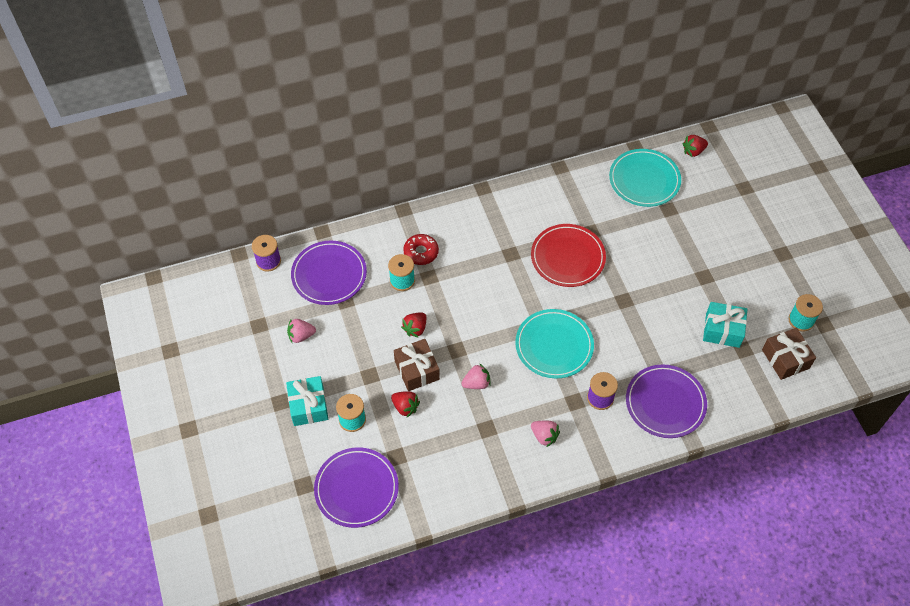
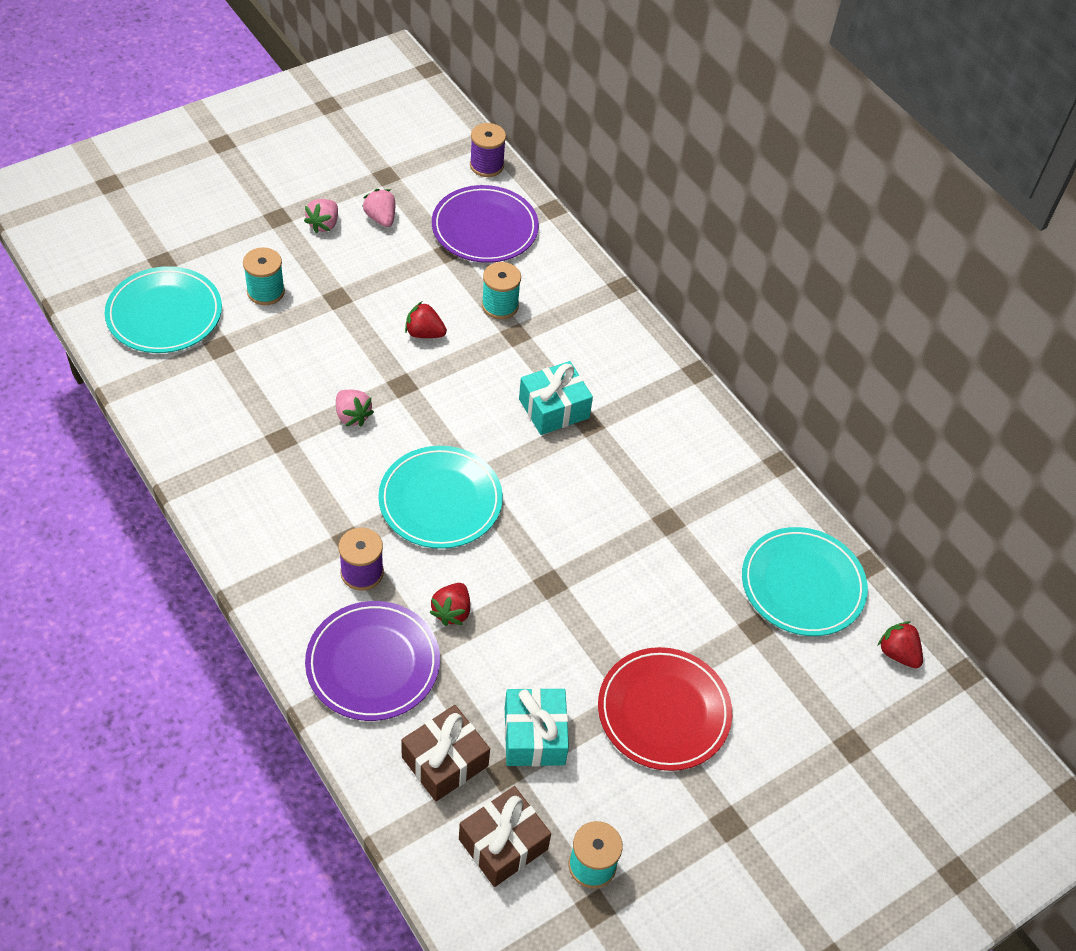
camera: 70 degrees right, 5 degrees down
turquoise gift [286,376,328,426] -> turquoise gift moved to [519,361,593,435]
purple plate [314,448,399,528] -> turquoise plate [105,266,222,353]
red strawberry [391,391,420,417] -> red strawberry moved to [429,583,470,626]
brown gift [394,339,440,391] -> brown gift moved to [401,705,490,802]
red donut [403,234,439,265] -> none
red plate [531,224,606,287] -> red plate moved to [598,647,732,771]
pink strawberry [531,421,560,447] -> pink strawberry moved to [304,199,338,233]

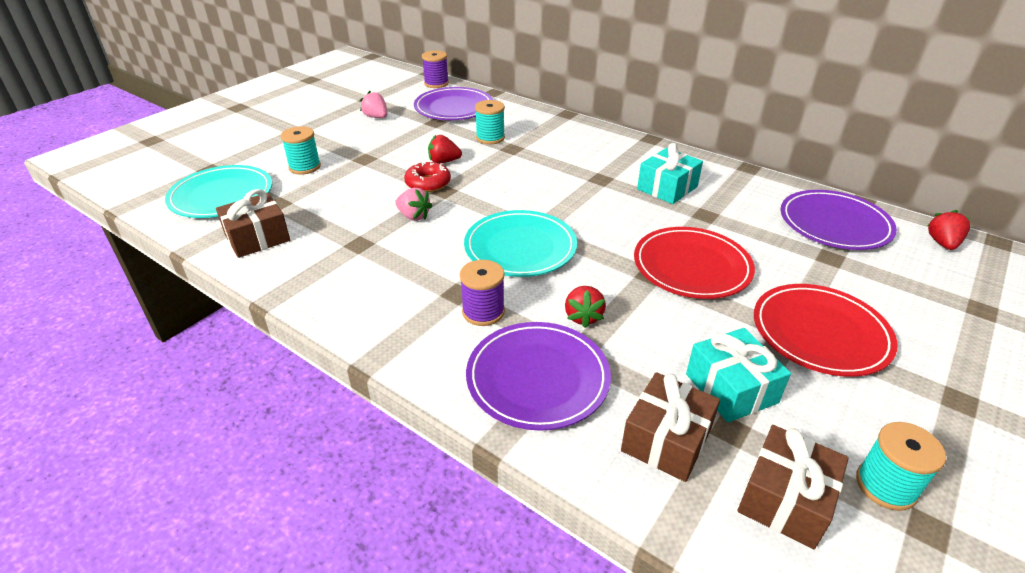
camera: 15 degrees left, 15 degrees down
pink strawberry [304,199,338,233] -> none
turquoise gift [519,361,593,435] -> turquoise gift moved to [637,143,703,204]
turquoise plate [742,527,868,636] -> purple plate [780,190,897,250]
red strawberry [877,621,923,668] -> red strawberry turned 75 degrees clockwise [927,210,970,250]
none -> brown gift [216,189,290,258]
none -> red donut [404,162,451,192]
none -> red plate [634,227,755,299]

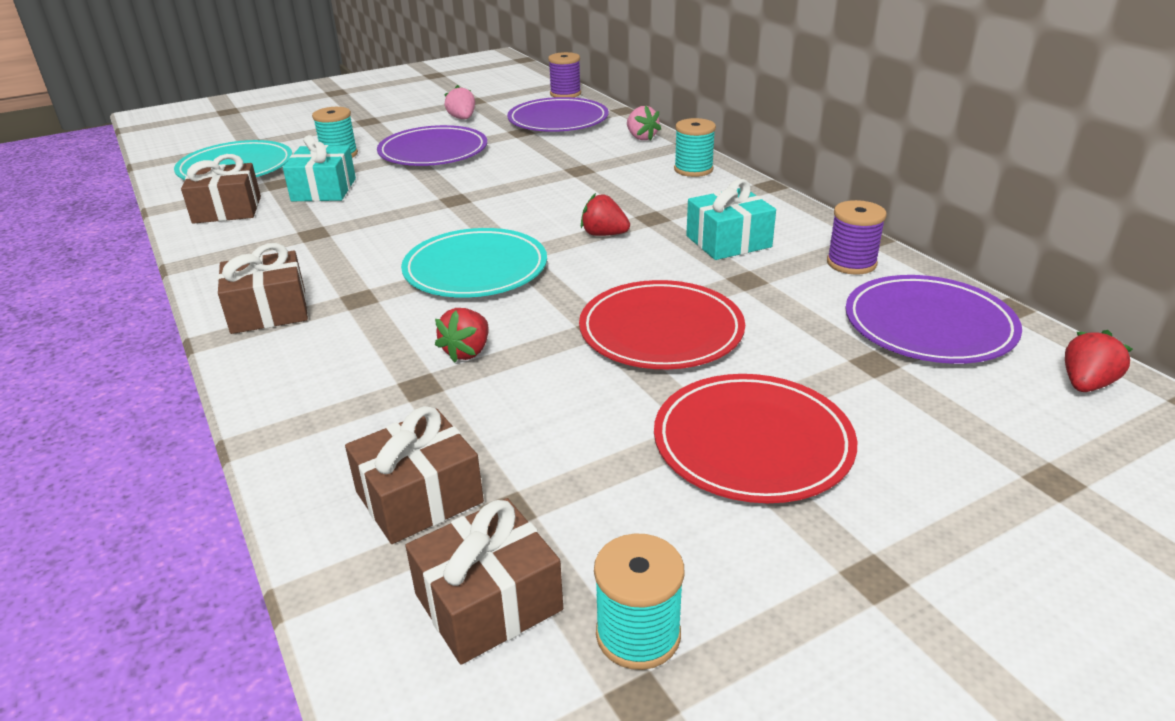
camera: 25 degrees right, 5 degrees down
pink strawberry [395,188,432,221] -> pink strawberry moved to [627,106,661,141]
red donut [404,162,451,192] -> none
red strawberry [428,135,462,164] -> red strawberry moved to [581,193,630,236]
purple spool [460,260,505,326] -> purple spool moved to [827,200,887,275]
purple plate [466,322,611,431] -> purple plate moved to [377,125,487,166]
turquoise spool [475,100,505,144] -> turquoise spool moved to [674,118,716,177]
turquoise gift [686,328,791,422] -> turquoise gift moved to [283,135,356,201]
none -> brown gift [218,243,308,334]

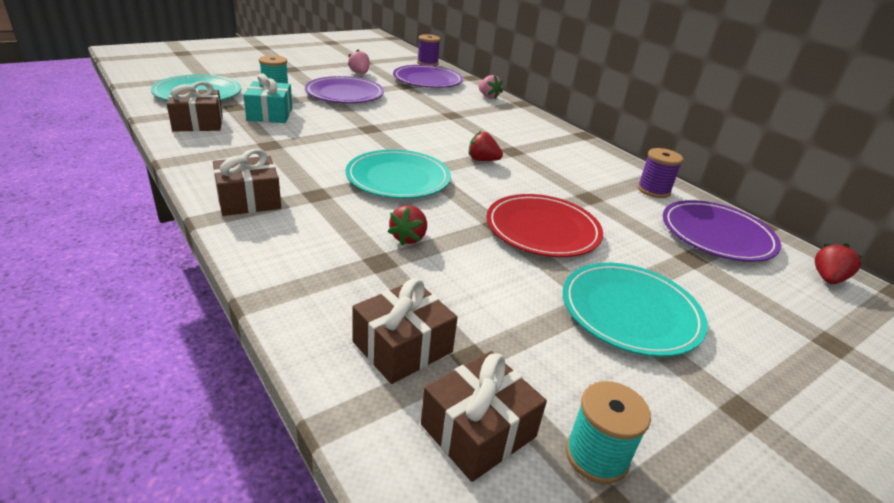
camera: 10 degrees left, 0 degrees up
red plate [654,374,857,503] -> turquoise plate [563,263,708,357]
turquoise spool [674,118,716,177] -> none
turquoise gift [686,179,776,260] -> none

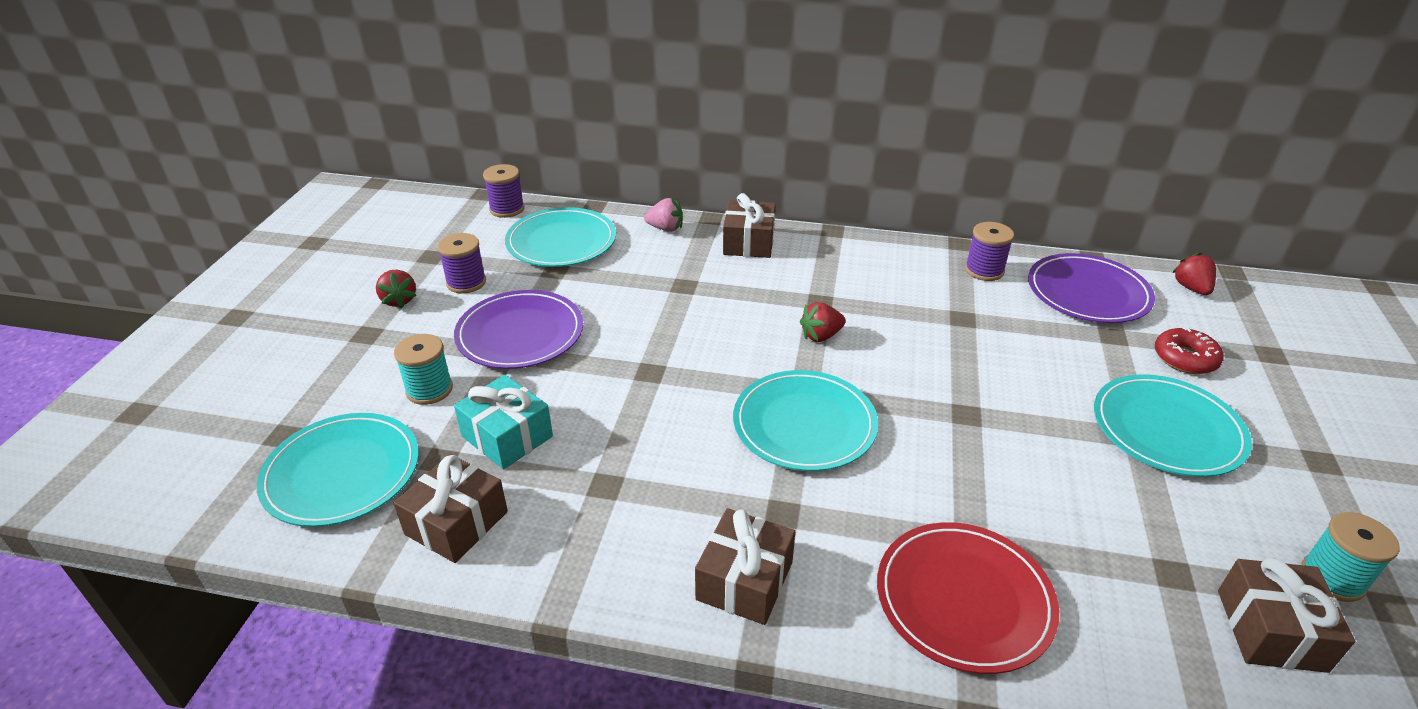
camera: 40 degrees left, 5 degrees up
pink strawberry [348,49,370,74] -> purple spool [437,233,486,294]
brown gift [352,278,458,384] -> brown gift moved to [723,193,776,258]
red strawberry [388,205,427,246] -> red strawberry moved to [376,270,417,309]
purple plate [393,65,463,88] -> turquoise plate [505,207,616,267]
red plate [486,194,603,257] -> red plate moved to [877,522,1059,674]
none -> red donut [1155,327,1224,374]

